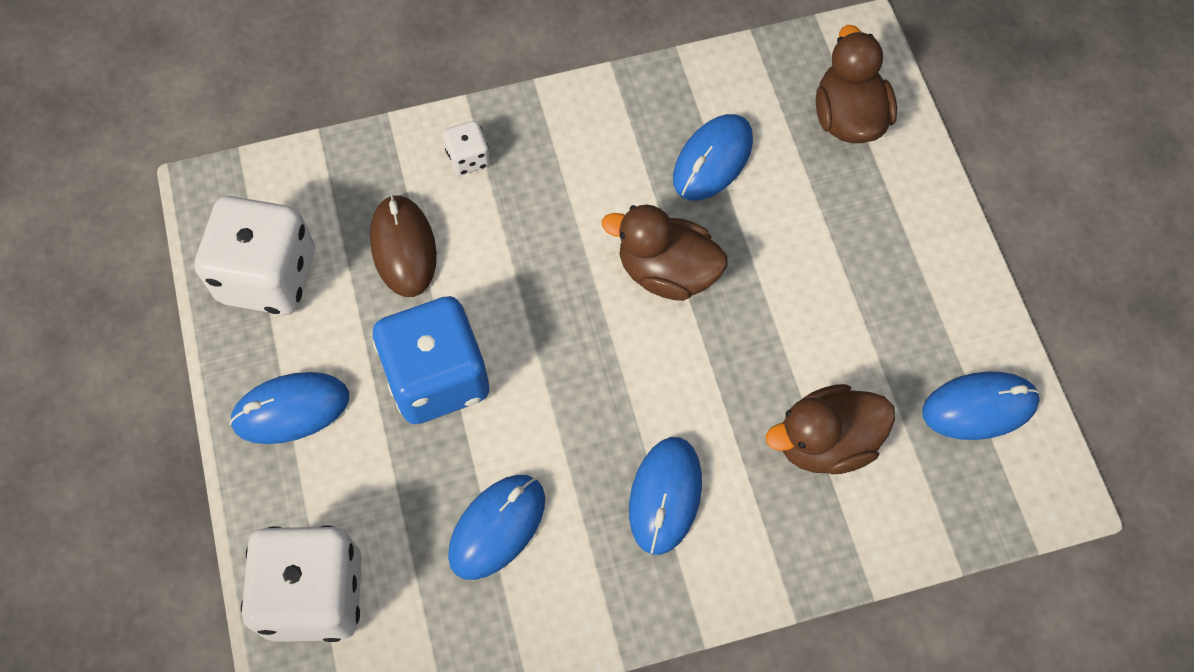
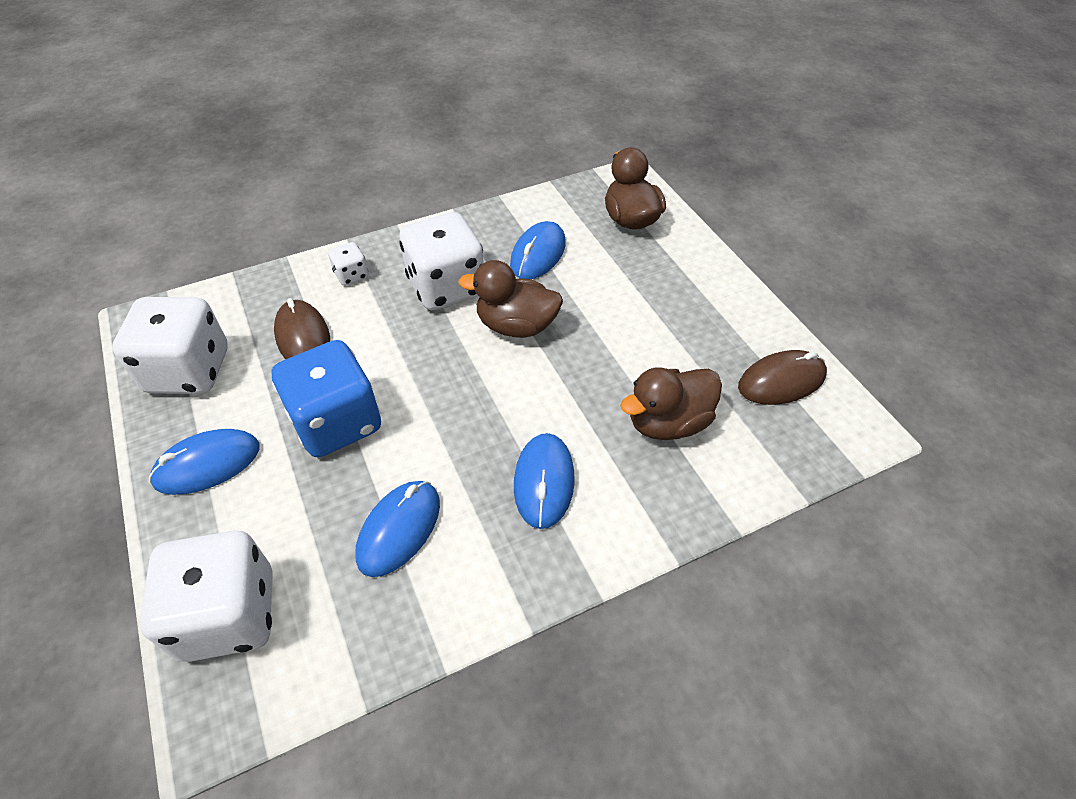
camera: 10 degrees left, 15 degrees down
blue mouse [922,371,1040,440] -> brown mouse [738,350,827,405]
none -> white dice [399,212,484,310]

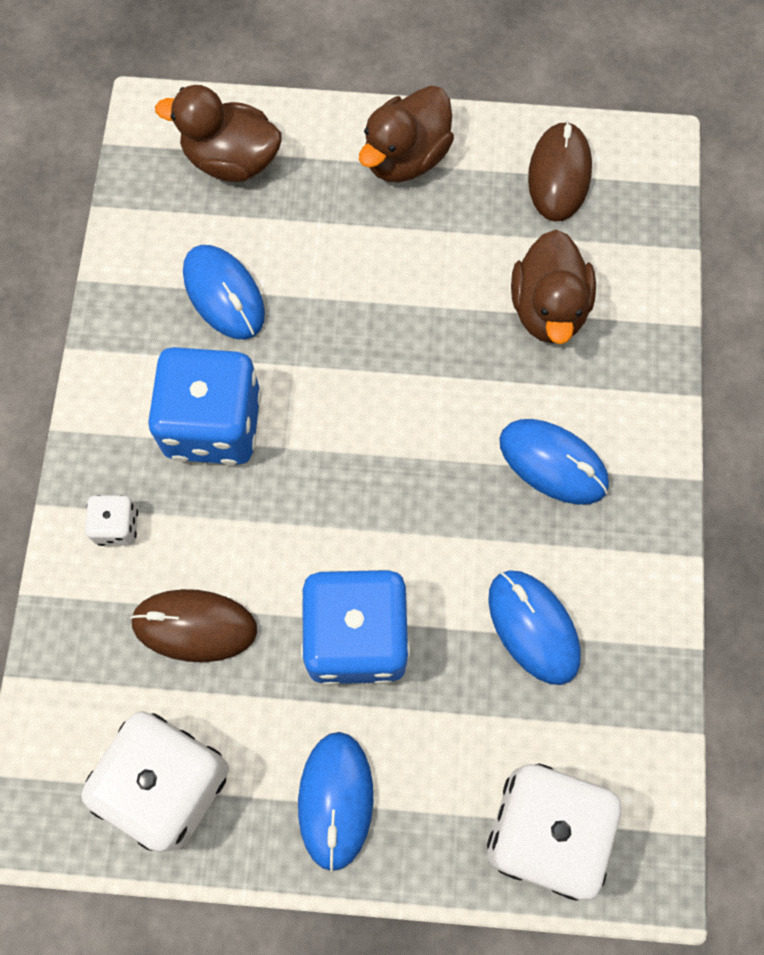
camera: 60 degrees left, 20 degrees up
white dice [399,212,484,310] -> blue dice [148,347,261,465]
brown duck [458,260,563,338] -> brown duck moved to [359,86,454,182]

